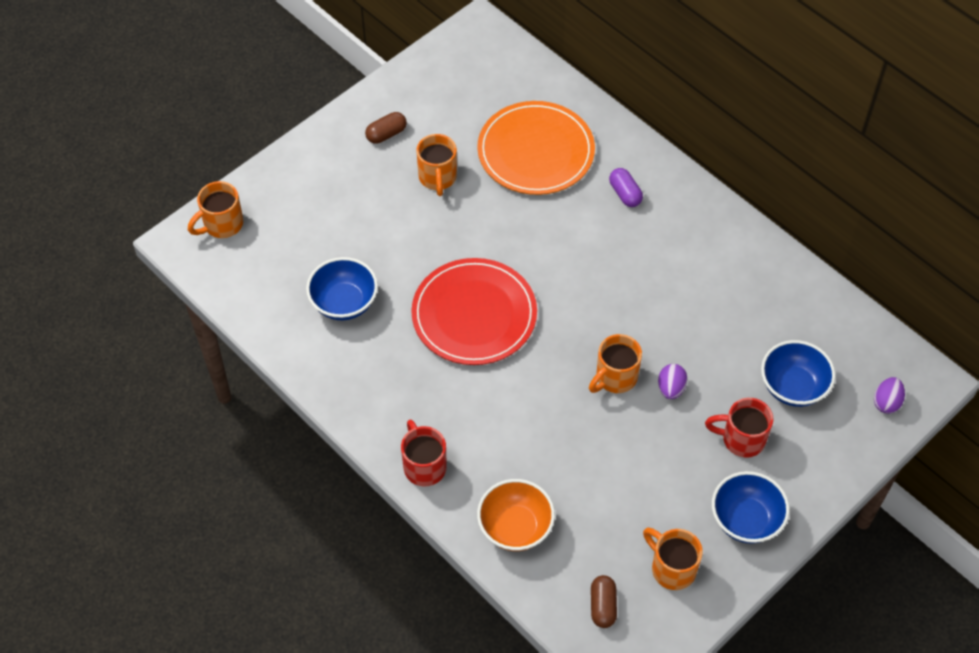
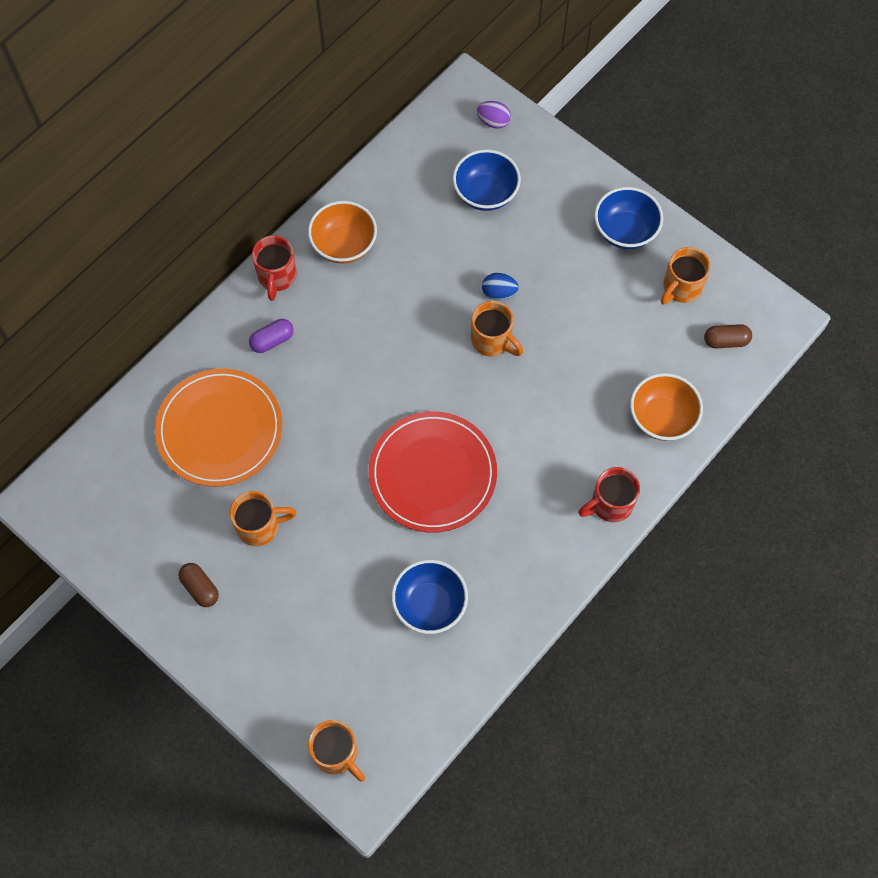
camera: 95 degrees left, 10 degrees up
purple egg [658,364,688,399] -> blue egg [482,273,519,300]
red mug [705,398,773,457] -> red mug moved to [252,235,297,301]
none -> orange bowl [308,201,377,264]

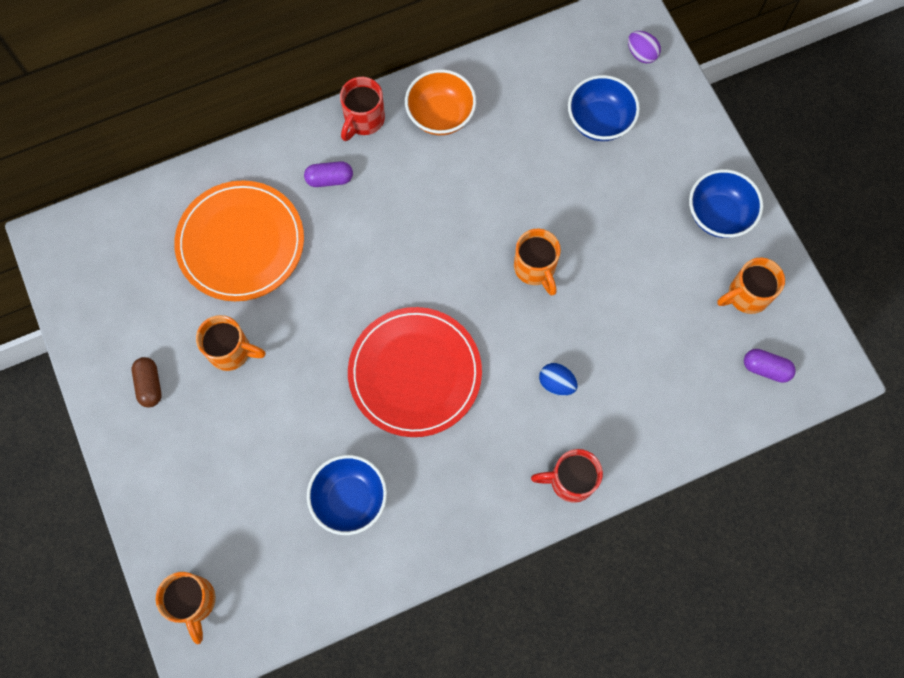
camera: 25 degrees right, 5 degrees up
blue egg [482,273,519,300] -> blue egg moved to [539,363,578,396]
orange bowl [630,373,703,441] -> none
brown capsule [704,324,752,348] -> purple capsule [744,349,796,383]

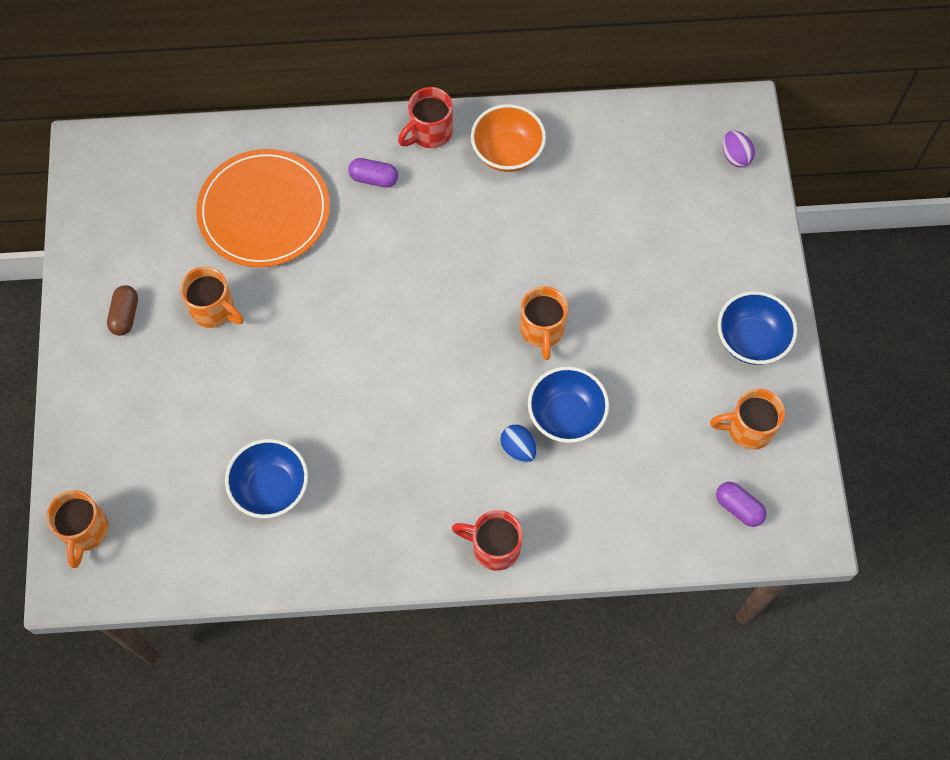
camera: 20 degrees right, 5 degrees down
red plate [348,307,482,437] -> none
blue bowl [568,75,640,141] -> blue bowl moved to [528,366,609,443]

